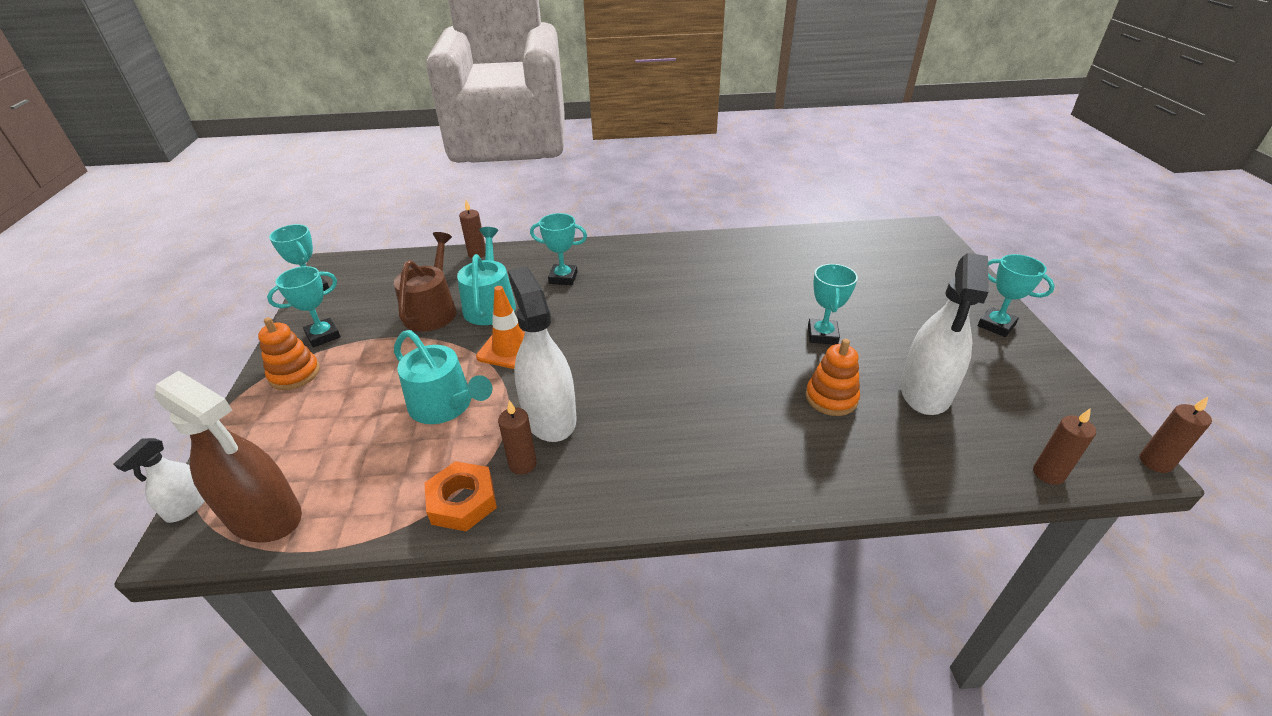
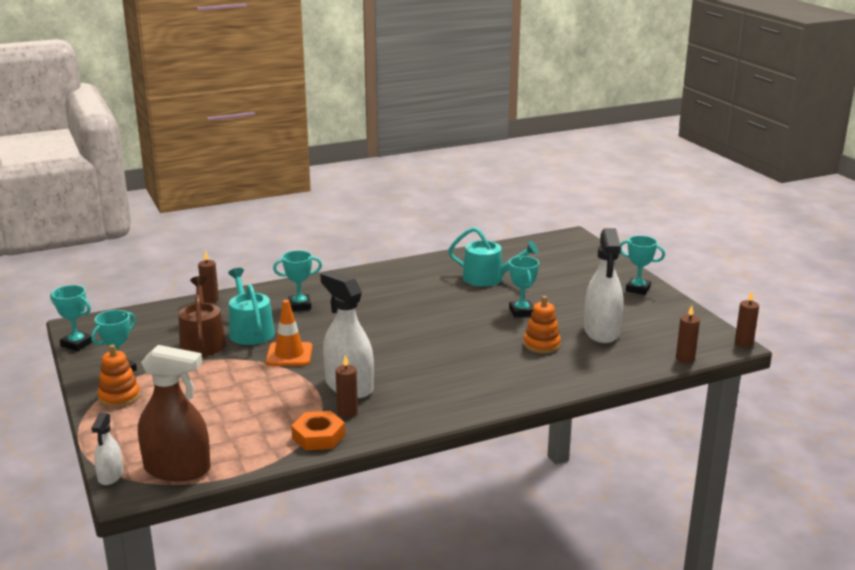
camera: 20 degrees left, 15 degrees down
turquoise watering can [394,330,492,424] -> turquoise watering can moved to [448,227,538,286]

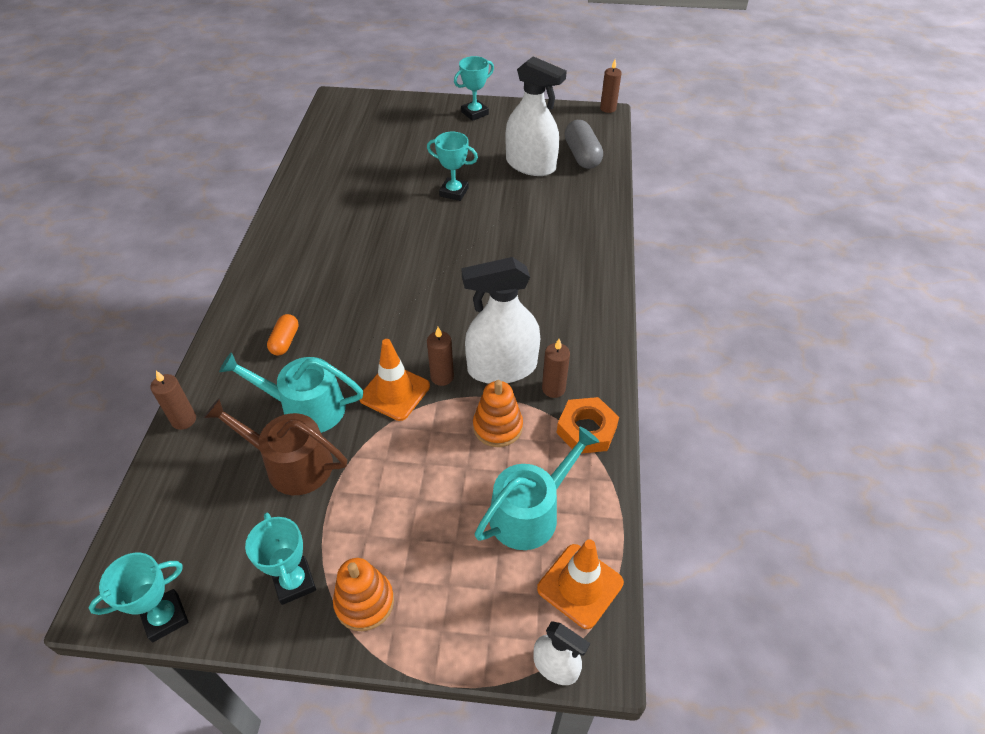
camera: 60 degrees left, 25 degrees up
brown spray bottle [138,345,211,481] -> orange traffic cone [537,539,624,629]
turquoise trophy [273,250,322,311] -> orange capsule [267,314,299,355]
turquoise watering can [448,227,538,286] -> turquoise watering can moved to [475,426,599,550]
orange stacking toy [523,296,561,353] -> orange stacking toy moved to [473,380,523,447]
brown candle [676,305,700,363] -> brown candle moved to [427,327,454,386]
none -> grey capsule [565,120,603,169]

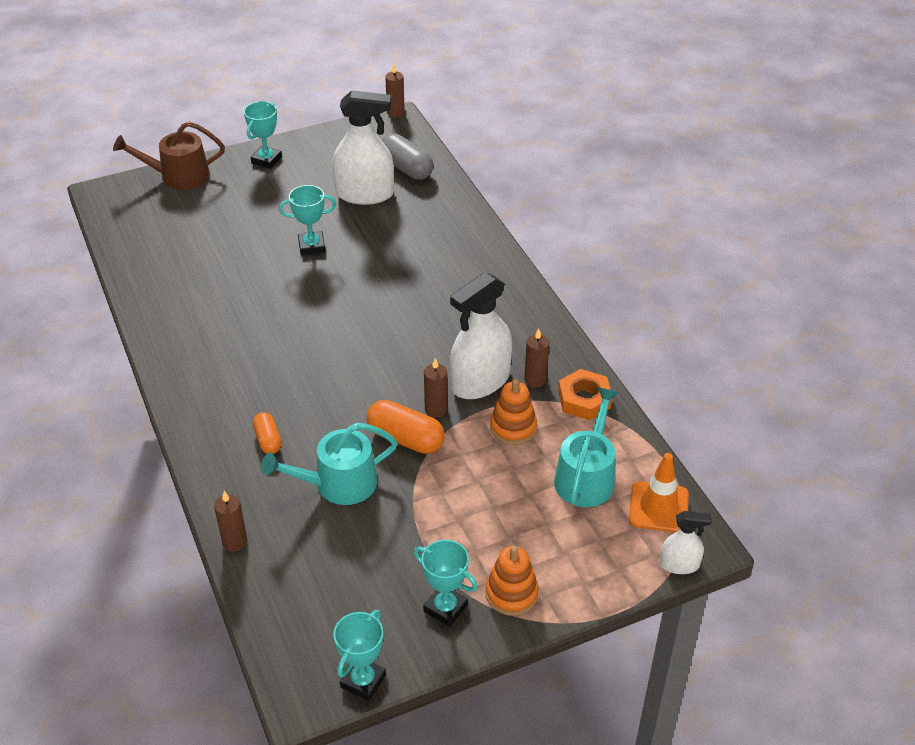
camera: 30 degrees left, 5 degrees down
brown watering can [204,399,347,495] -> brown watering can moved to [113,122,225,190]
orange traffic cone [359,339,430,421] -> orange capsule [366,400,445,454]

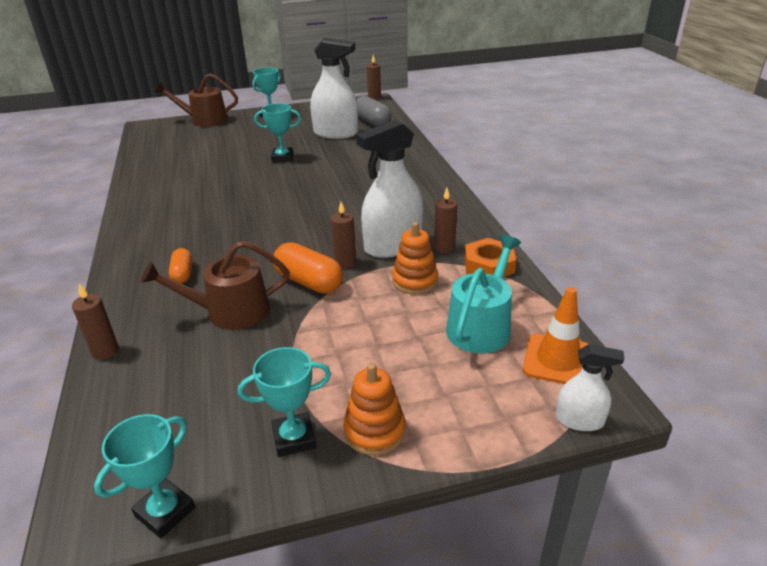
camera: 10 degrees right, 10 degrees down
turquoise watering can [261,423,397,505] -> brown watering can [141,241,290,330]
turquoise trophy [414,540,477,627] -> turquoise trophy turned 60 degrees counterclockwise [238,347,331,457]

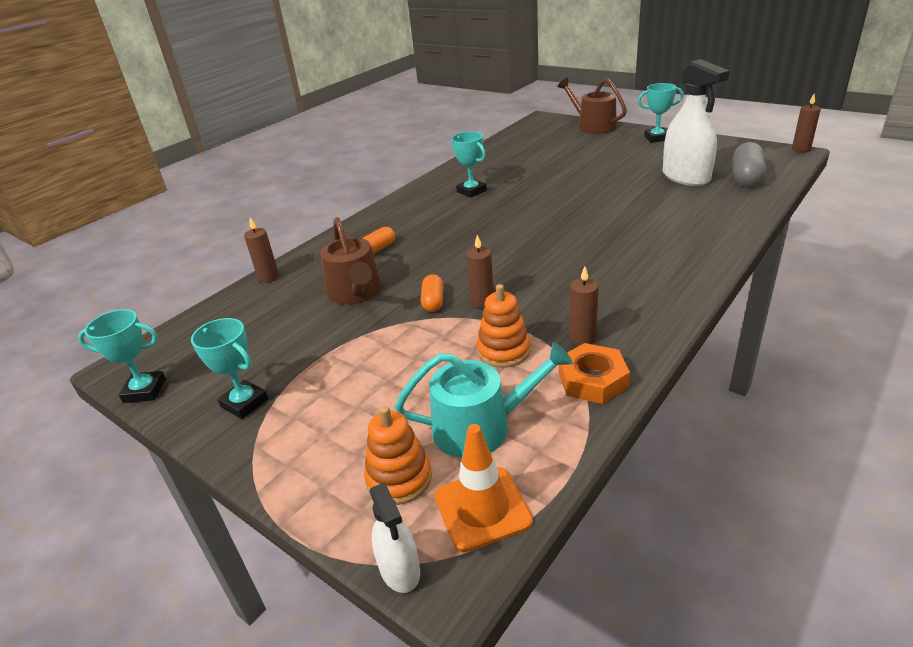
camera: 55 degrees right, 0 degrees up
brown watering can [141,241,290,330] -> brown watering can turned 150 degrees counterclockwise [320,217,382,305]
turquoise trophy [254,103,301,162] -> turquoise trophy moved to [451,132,487,198]
orange capsule [273,242,343,294] -> orange capsule [421,274,444,312], size x0.60
orange stacking toy [343,363,406,456] -> orange stacking toy moved to [364,406,432,505]
white spray bottle [356,120,424,258] -> none

